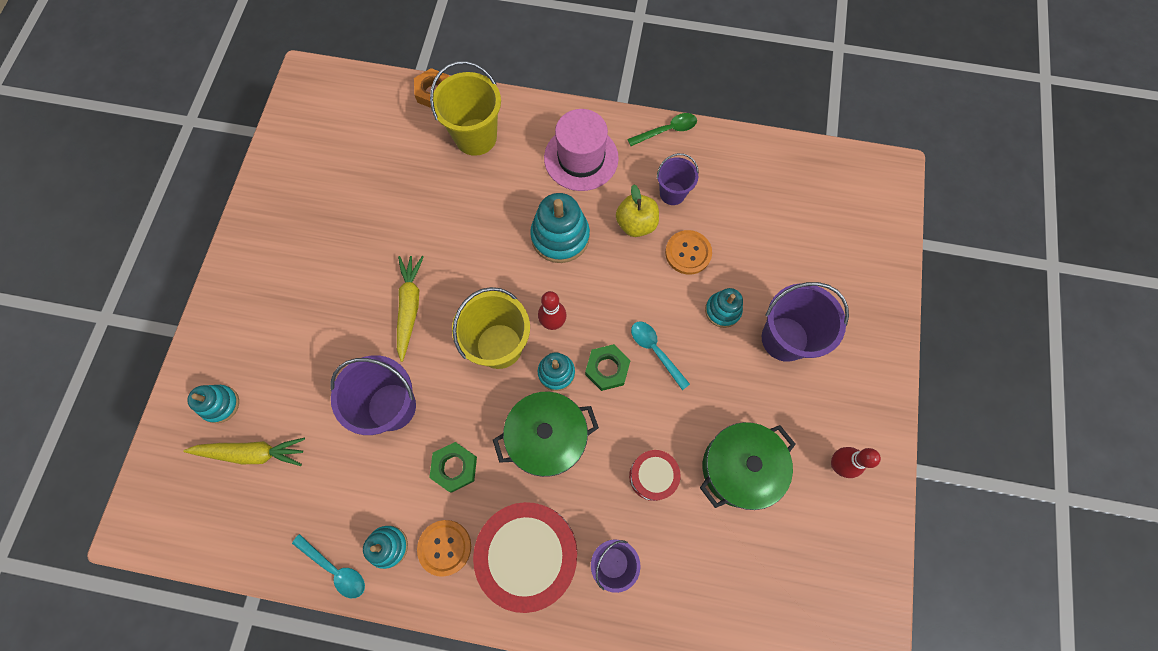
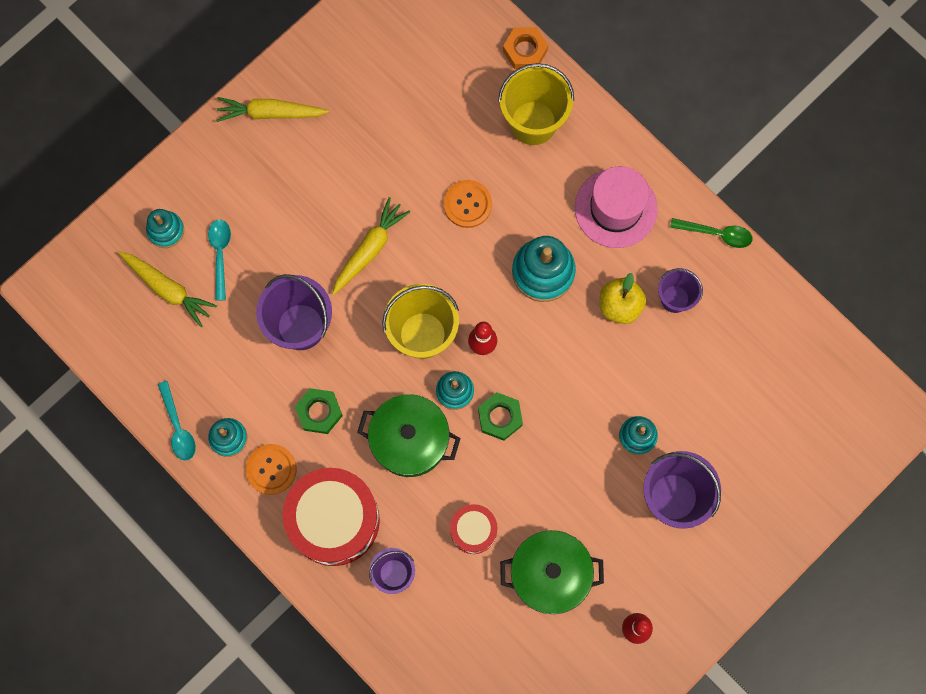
camera: 35 degrees right, 5 degrees up
turquoise spoon [631,322,690,390] -> turquoise spoon moved to [208,219,231,301]
orange button [665,230,712,275] -> orange button moved to [444,180,492,228]
none -> yellow carrot [216,97,329,122]

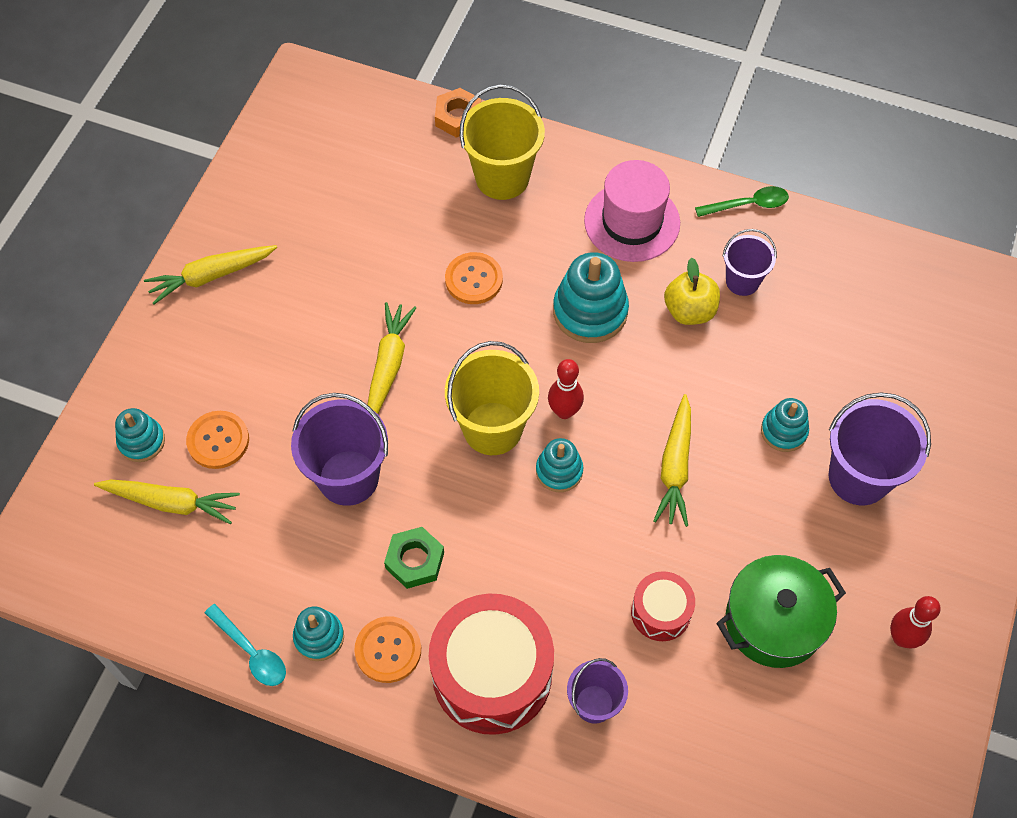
camera: 25 degrees left, 15 degrees down
turquoise spoon [208,219,231,301] -> orange button [186,411,249,469]
green pot [357,394,460,477] -> none
green nut [478,392,523,441] -> none
none -> yellow carrot [654,394,691,527]

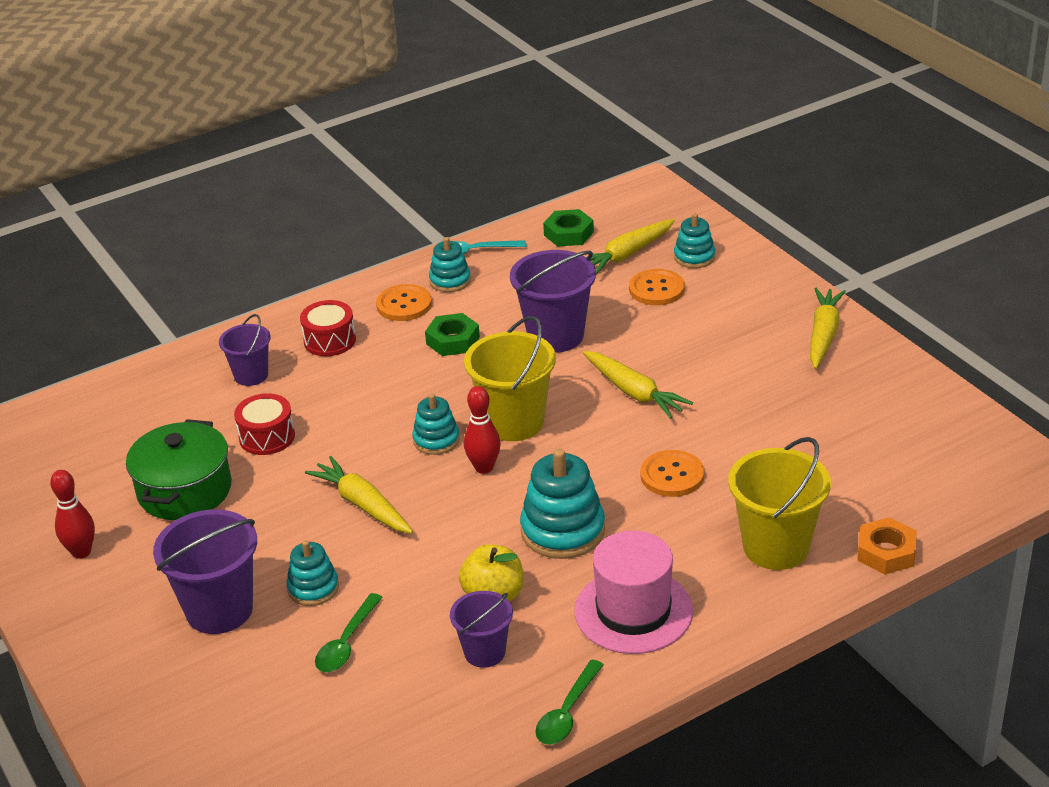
camera: 130 degrees right, 25 degrees down
red drum [429,594,554,735] -> red drum [300,300,356,356], size x0.51
none -> green spoon [315,593,382,672]
none -> green nut [543,209,594,246]

